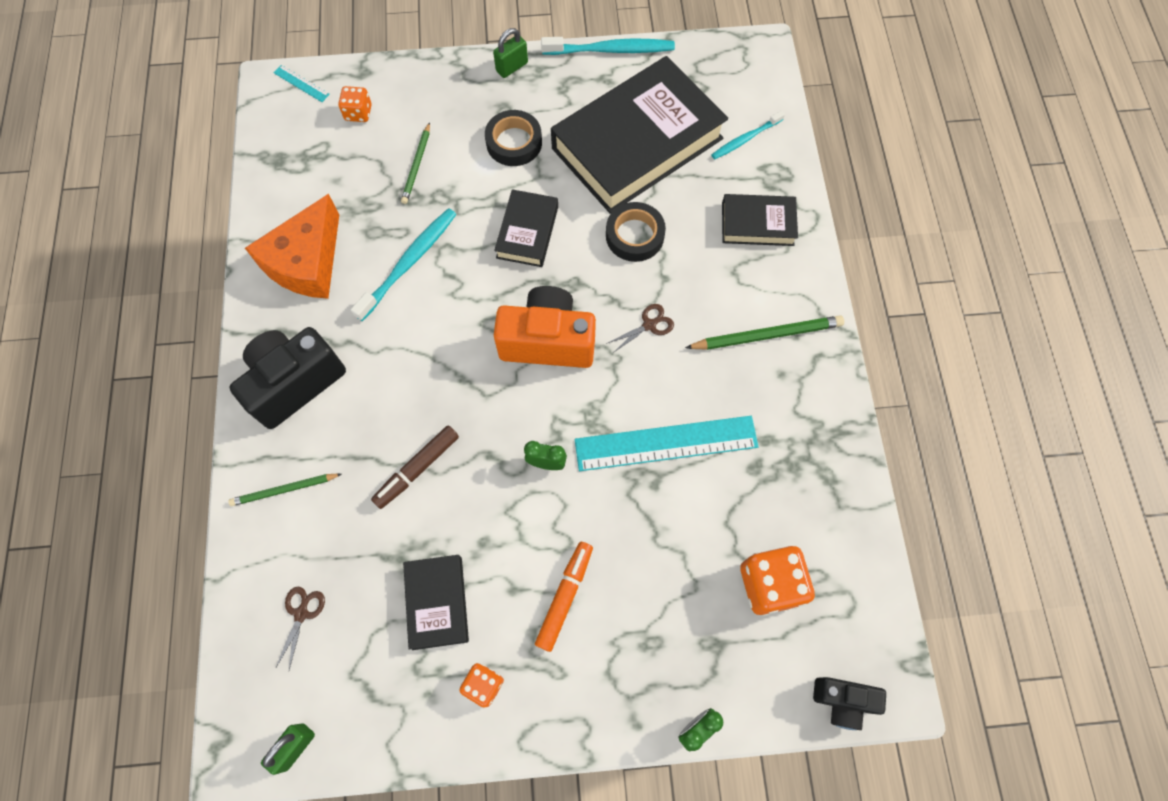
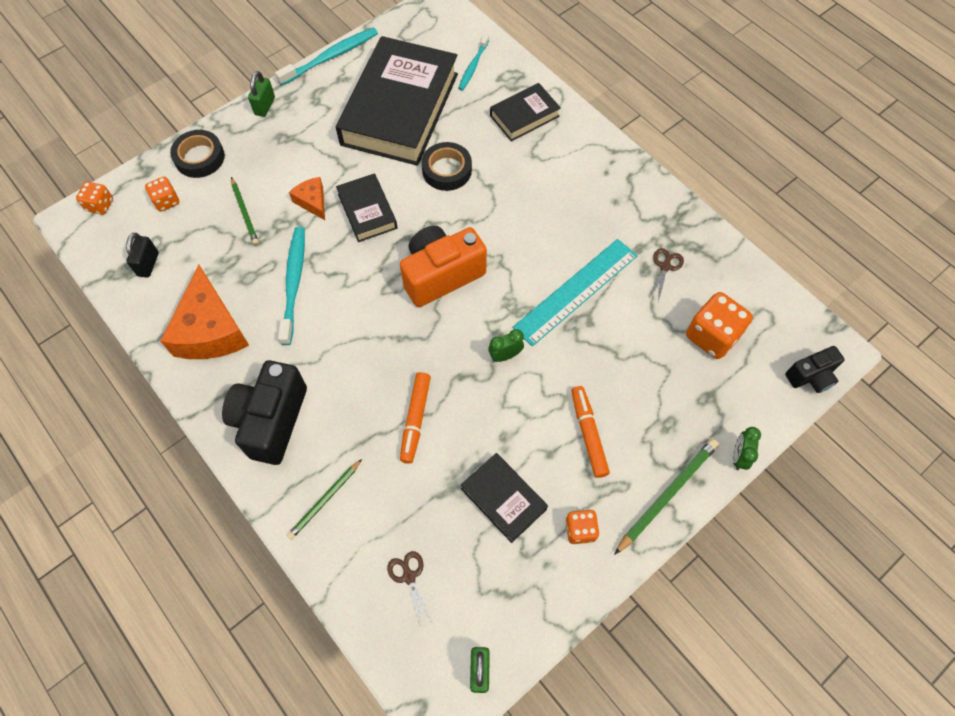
camera: 35 degrees left, 5 degrees down
turquoise ruler [273,65,330,102] -> orange dice [76,182,113,215]
brown marker [371,426,459,509] -> orange marker [400,372,431,464]
black tape [485,110,542,166] -> black tape moved to [170,130,225,178]
brown scissors [606,304,674,353] -> brown scissors moved to [649,248,684,302]
green pencil [685,315,844,350] -> green pencil moved to [614,439,719,555]
none -> black padlock [126,233,159,278]
none -> orange cheese [289,177,325,220]

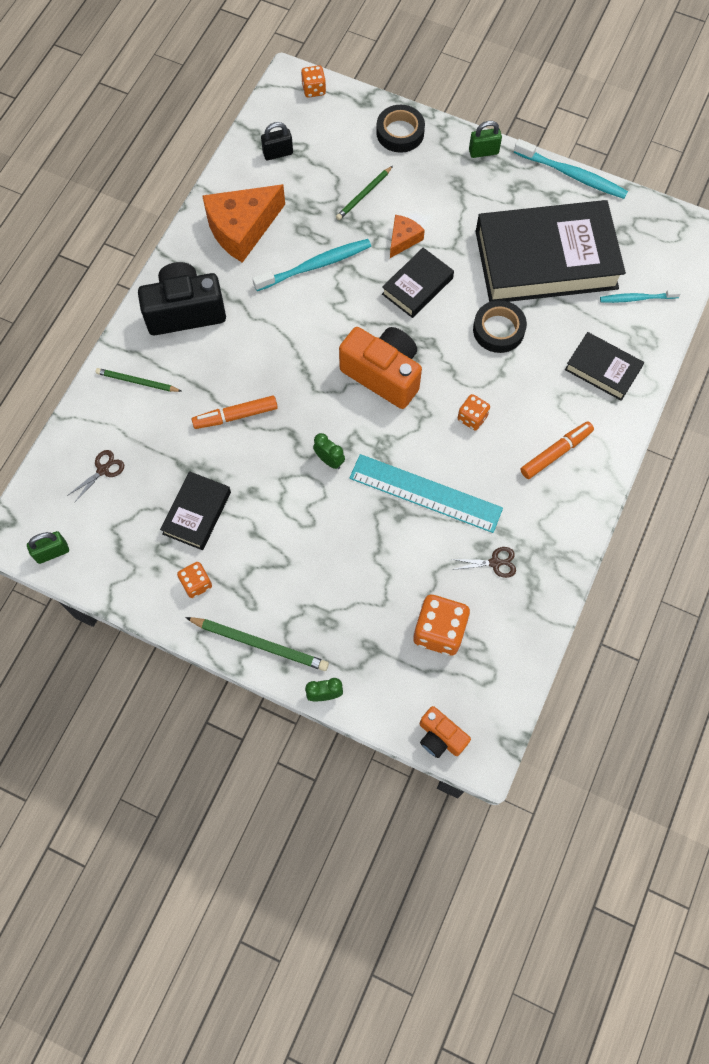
camera: 65 degrees right, 5 degrees up
orange dice [145,177,180,212] -> orange dice moved to [458,394,490,431]
orange marker [571,386,610,478] -> orange marker moved to [521,421,594,479]
black camera [785,346,845,393] -> orange camera [419,706,471,758]

